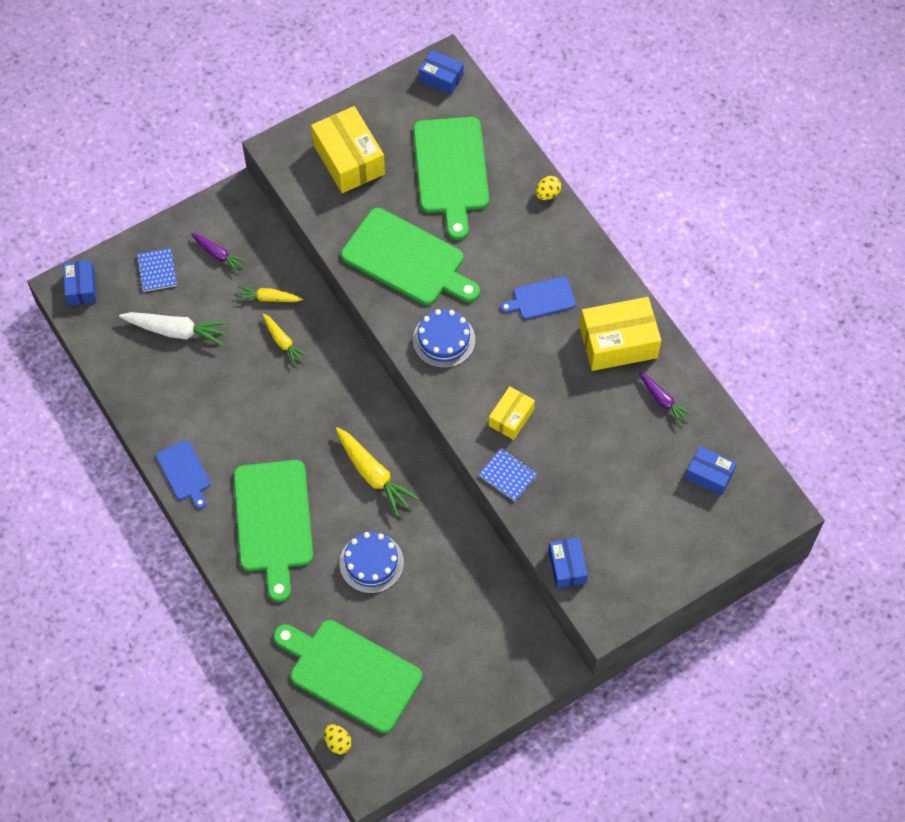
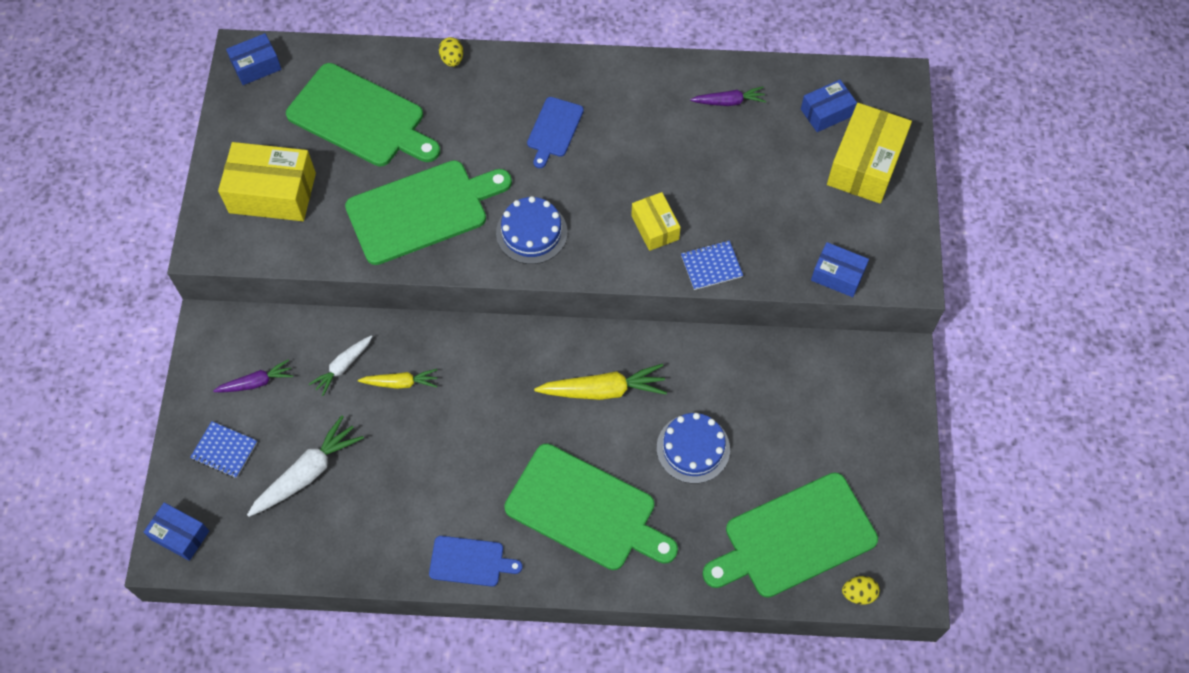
camera: 55 degrees left, 0 degrees up
yellow carrot [236,286,303,302] -> white carrot [309,335,373,396]
yellow box [580,297,662,371] -> yellow box moved to [827,103,912,204]

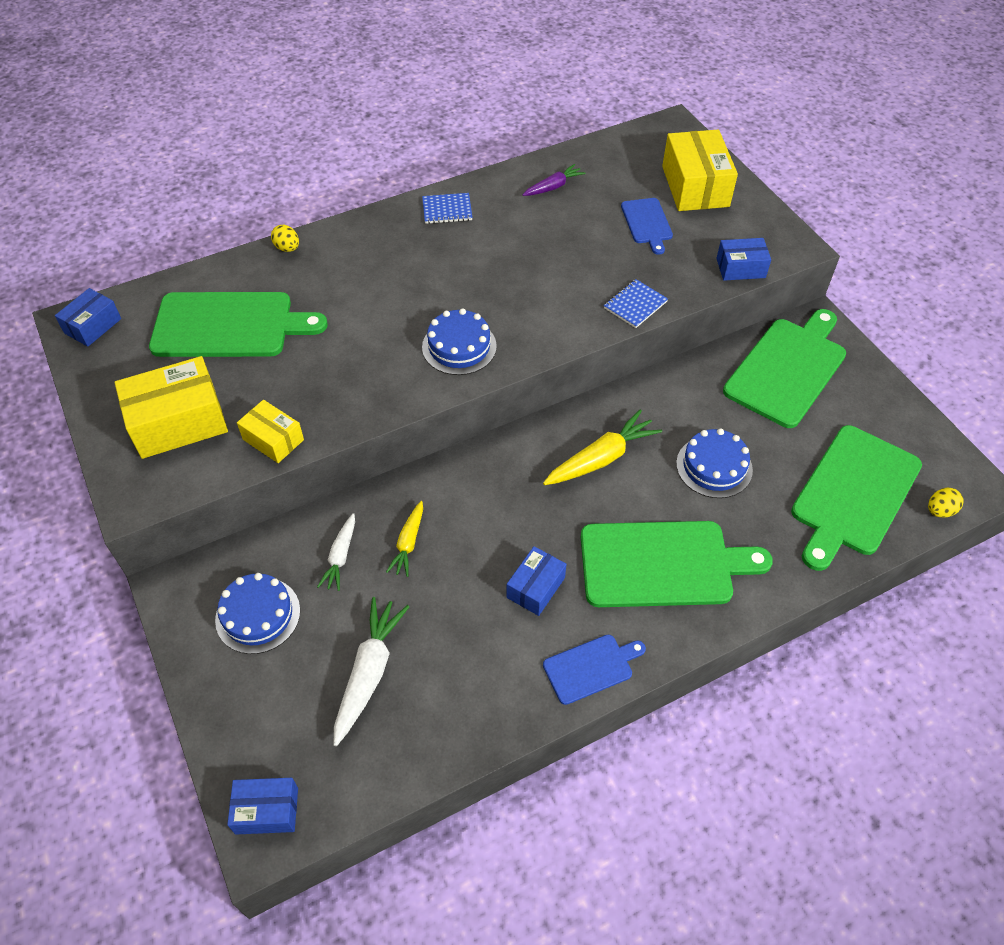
camera: 30 degrees left, 10 degrees down
blue notebook [190,421,257,478] -> blue notebook moved to [422,193,473,224]
purple carrot [213,360,293,392] -> blue cake [215,573,300,654]
green cutting board [345,160,512,265] -> green cutting board moved to [723,309,846,428]
yellow carrot [358,369,437,389] -> yellow carrot turned 135 degrees clockwise [386,501,423,577]
blue cutting board [527,97,584,168] -> blue cutting board moved to [621,198,673,255]
yellow box [631,192,681,251] -> yellow box moved to [237,400,304,463]
blue box [801,80,857,132] -> blue box moved to [506,546,567,616]

